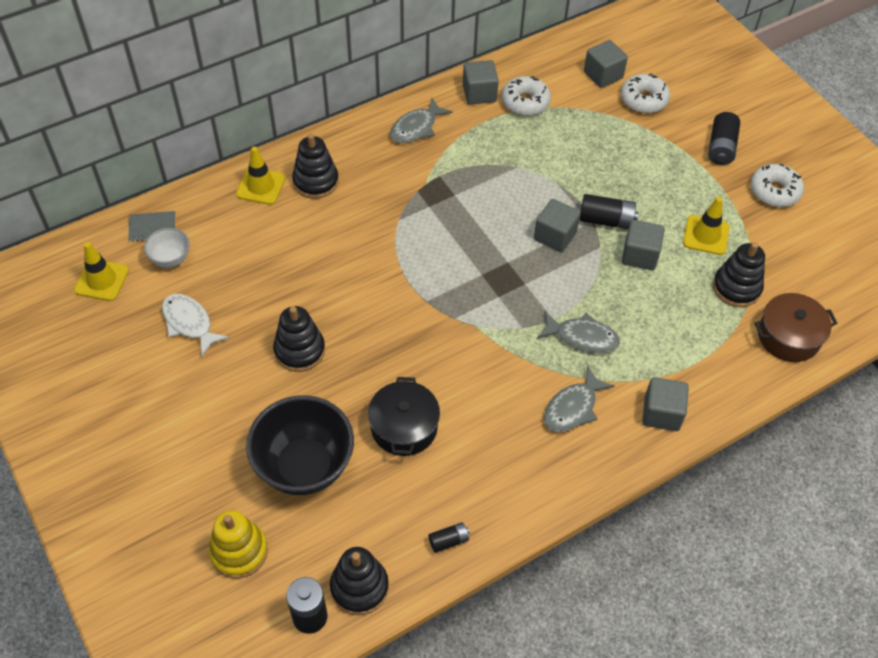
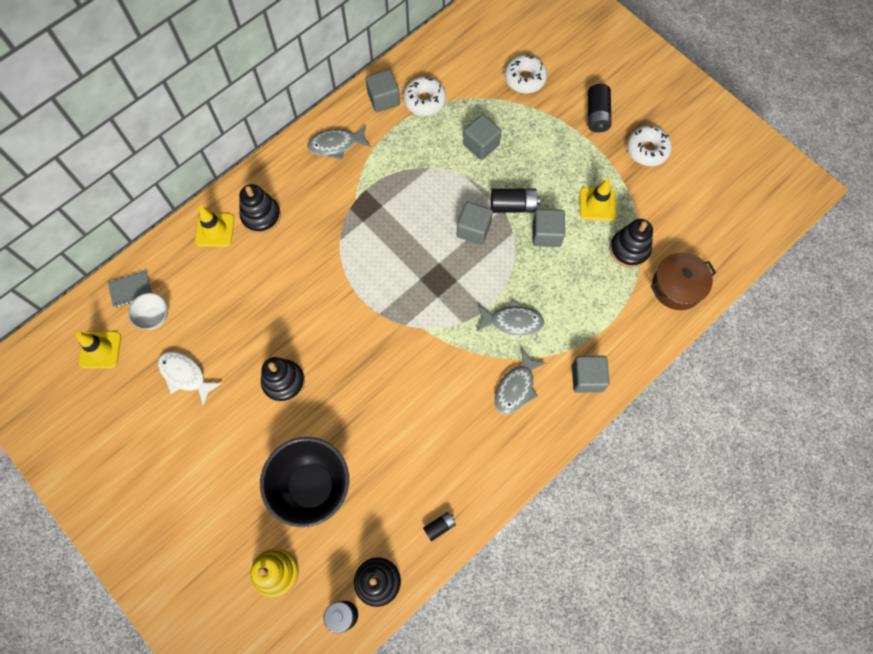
camera: 10 degrees left, 15 degrees up
black pot [368,377,440,456] -> none
grey fish [390,98,453,143] -> grey fish turned 45 degrees clockwise [307,125,371,160]
grey cube [584,40,628,88] -> grey cube moved to [463,114,502,160]

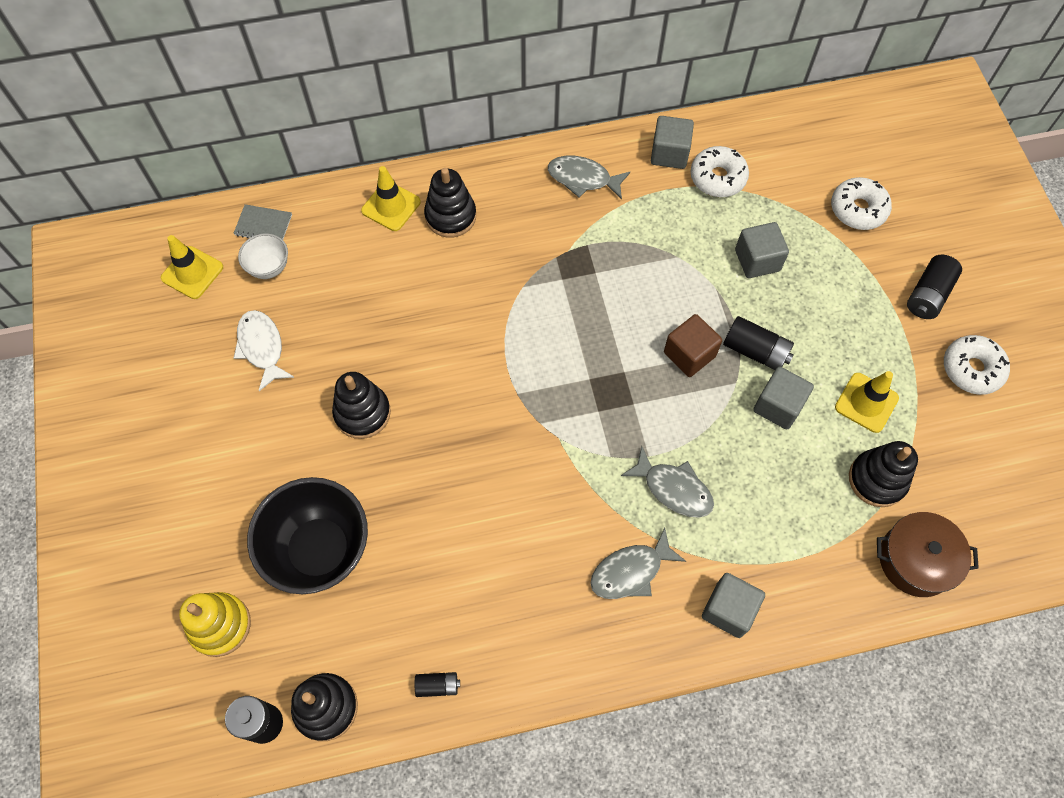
camera: 30 degrees right, 5 degrees down
grey cube [456,202,493,245] -> brown cube [664,314,722,377]

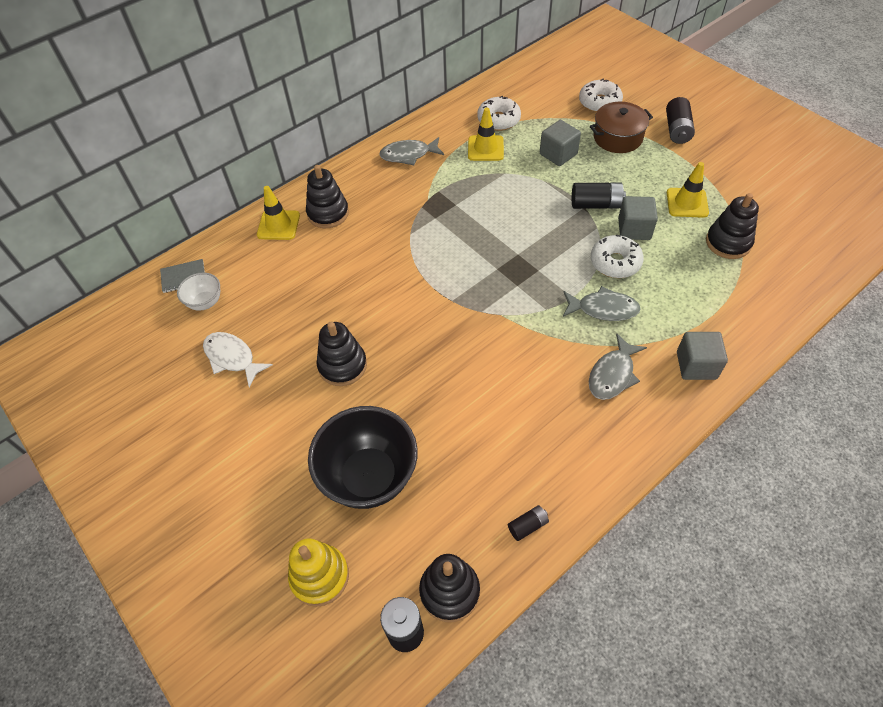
camera: 25 degrees left, 10 degrees down
yellow traffic cone [161,235,223,299] -> yellow traffic cone moved to [468,108,504,161]
grey cube [651,116,694,169] -> none
brown cube [664,314,722,377] -> none
brown pot [877,512,979,597] -> brown pot moved to [590,102,653,153]
white donut [944,335,1010,395] -> white donut moved to [591,234,644,278]

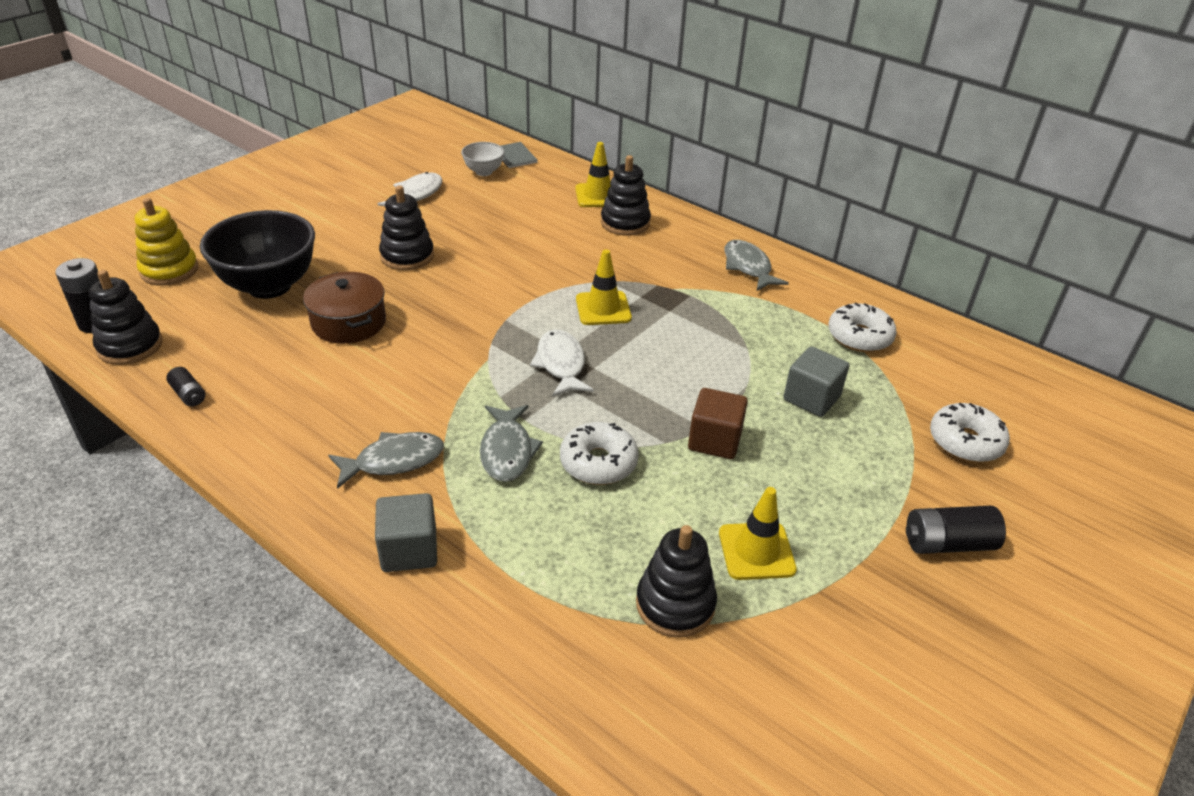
camera: 75 degrees right, 15 degrees down
yellow traffic cone [468,108,504,161] -> yellow traffic cone moved to [576,249,632,325]
black battery [572,183,626,209] -> brown cube [688,388,748,459]
grey fish [589,334,647,400] -> grey fish turned 135 degrees clockwise [328,432,444,489]
brown pot [590,102,653,153] -> brown pot moved to [303,272,386,344]
grey cube [618,196,658,240] -> none
none -> white fish [530,330,594,397]

